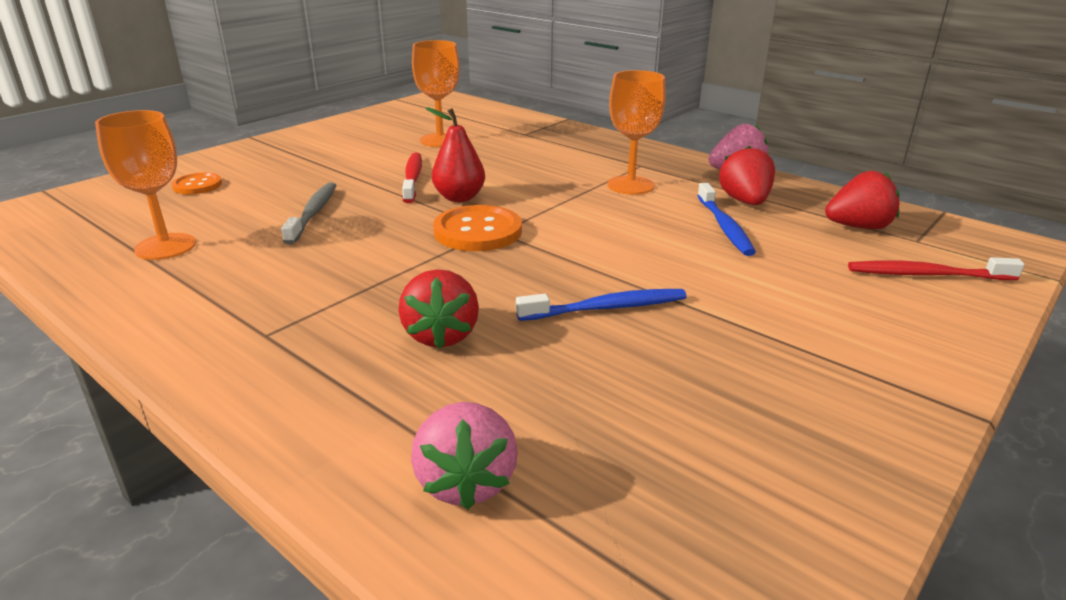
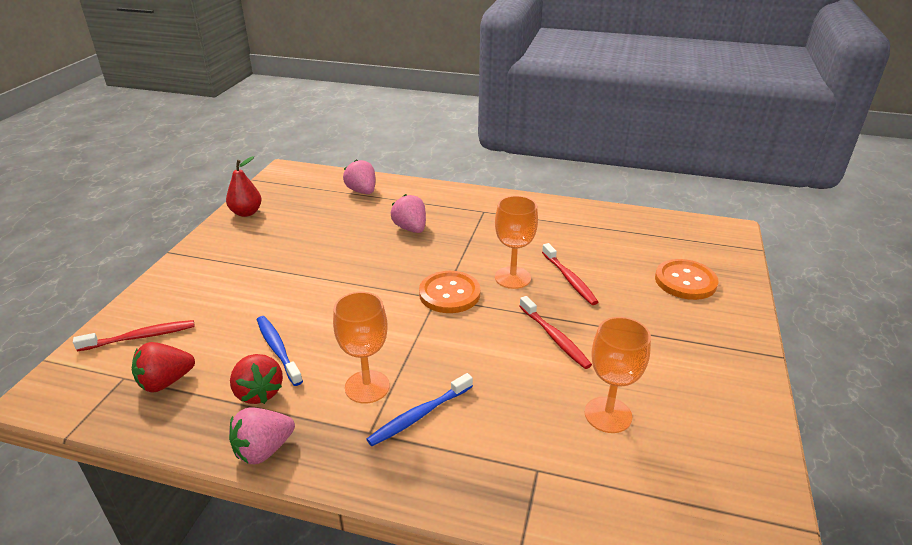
camera: 155 degrees right, 5 degrees up
orange goblet [95,110,196,260] -> orange goblet moved to [495,196,538,289]
orange button [172,173,222,194] -> orange button [655,259,718,300], size x1.68
grey toothbrush [281,182,337,245] -> red toothbrush [542,243,598,305]
red strawberry [398,269,479,349] -> pink strawberry [391,194,426,233]
red pear [426,107,485,202] -> red pear moved to [226,156,262,217]
blue toothbrush [516,289,687,321] -> blue toothbrush moved to [367,373,473,446]

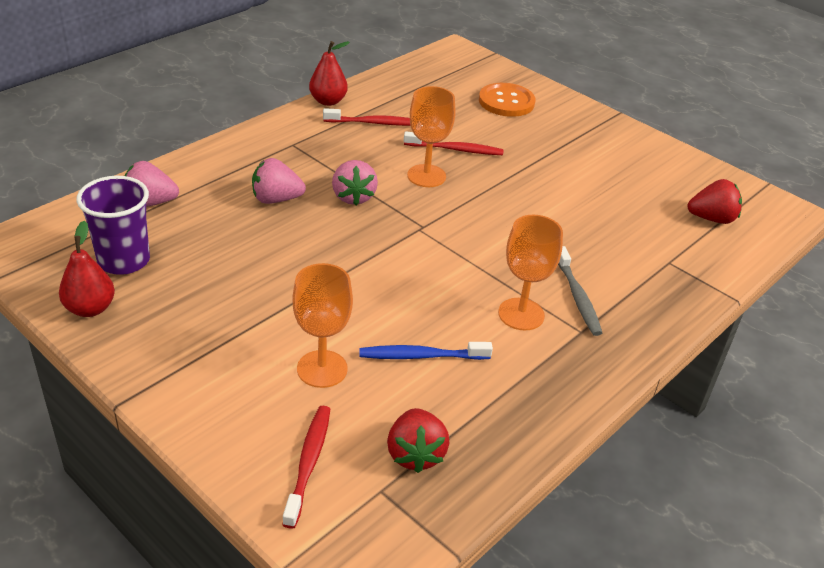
camera: 65 degrees left, 5 degrees up
pink strawberry [229,408,295,464] -> pink strawberry moved to [332,160,378,205]
red strawberry [230,354,283,404] -> red strawberry moved to [688,179,742,224]
blue toothbrush [367,373,473,446] -> grey toothbrush [558,246,602,336]
orange button [419,271,481,313] -> none
red toothbrush [519,296,592,369] -> red toothbrush moved to [323,108,410,126]
orange goblet [585,317,651,433] -> orange goblet moved to [293,263,353,388]
none -> purple cup [76,176,150,275]
none -> red pear [309,41,350,106]

